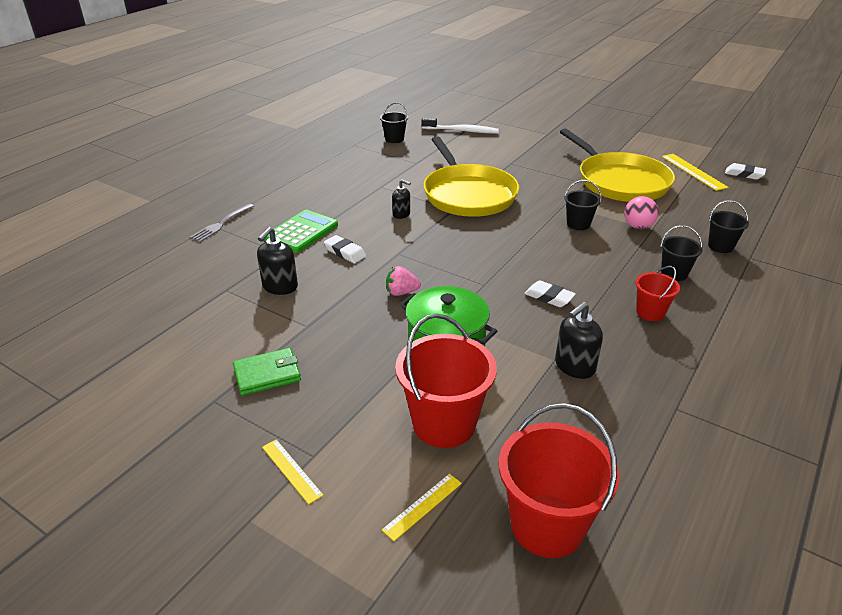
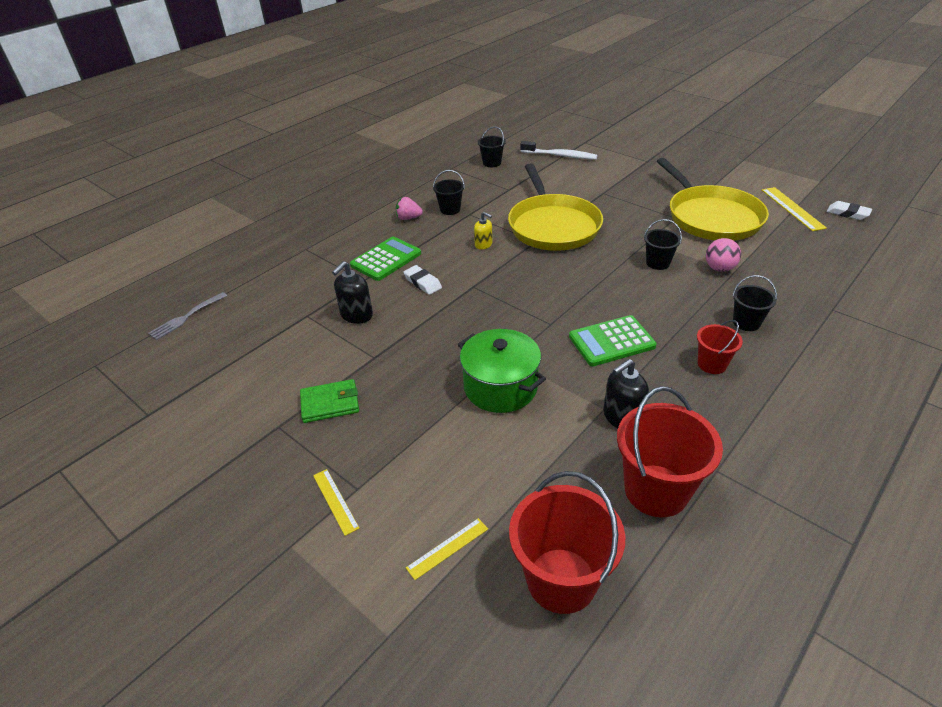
camera: 10 degrees right, 5 degrees up
grey fork [190,204,254,242] -> grey fork moved to [148,292,227,340]
pink strawberry [386,266,421,296] -> pink strawberry moved to [396,197,423,220]
black soap dispenser [392,179,411,219] -> yellow soap dispenser [474,212,492,250]
red bucket [395,313,497,448] -> red bucket moved to [617,386,723,517]
white eraser [524,281,576,307] -> green calculator [569,315,657,366]
black bucket [708,200,749,253] -> black bucket moved to [433,170,465,215]

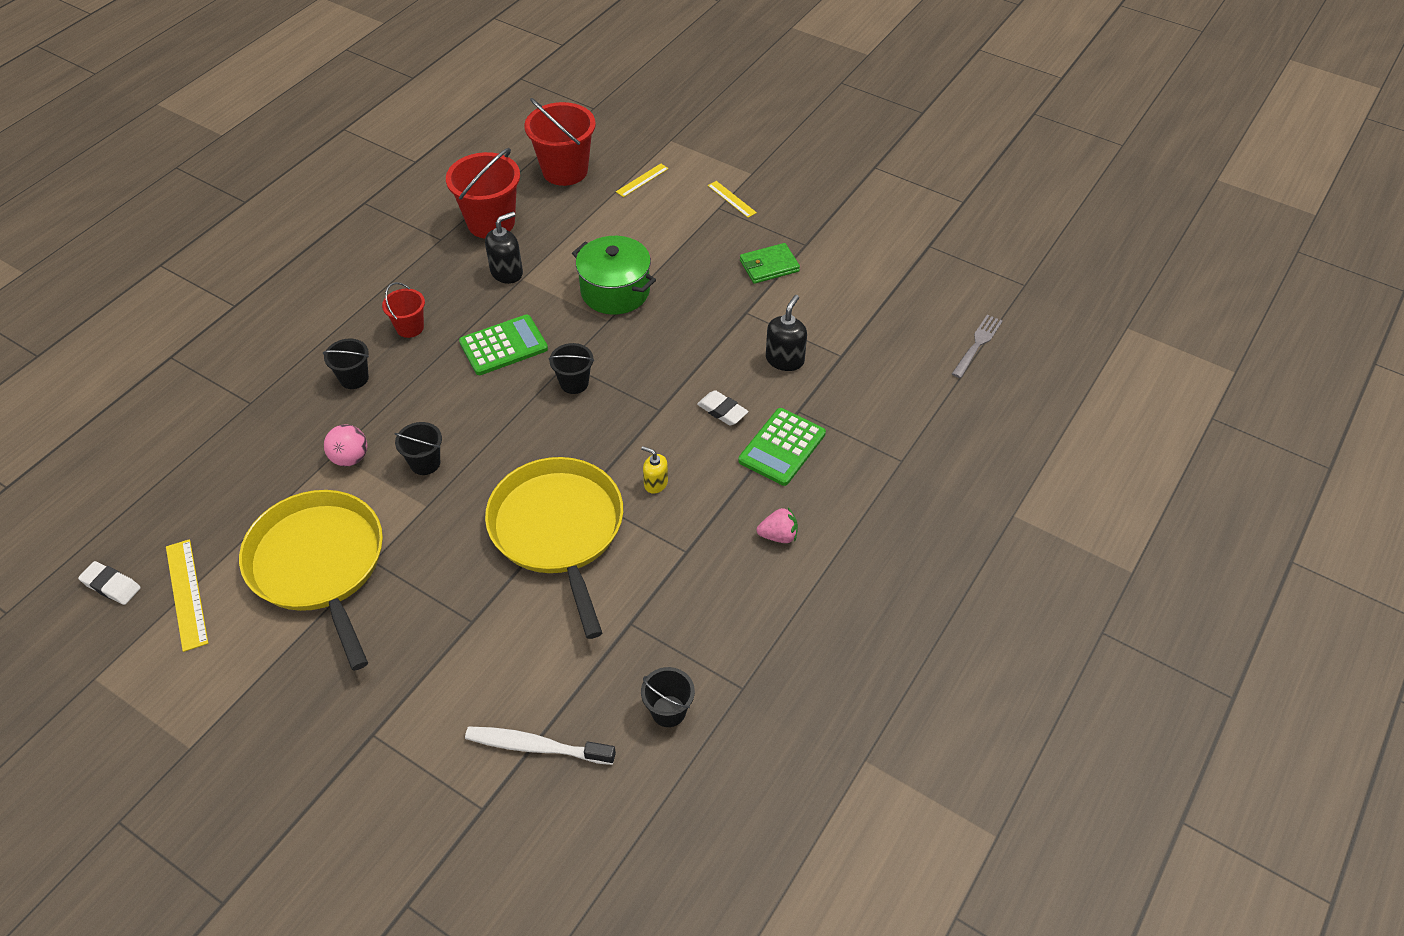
camera: 170 degrees right, 10 degrees up
black bucket [433,170,465,215] -> black bucket moved to [549,343,594,394]

